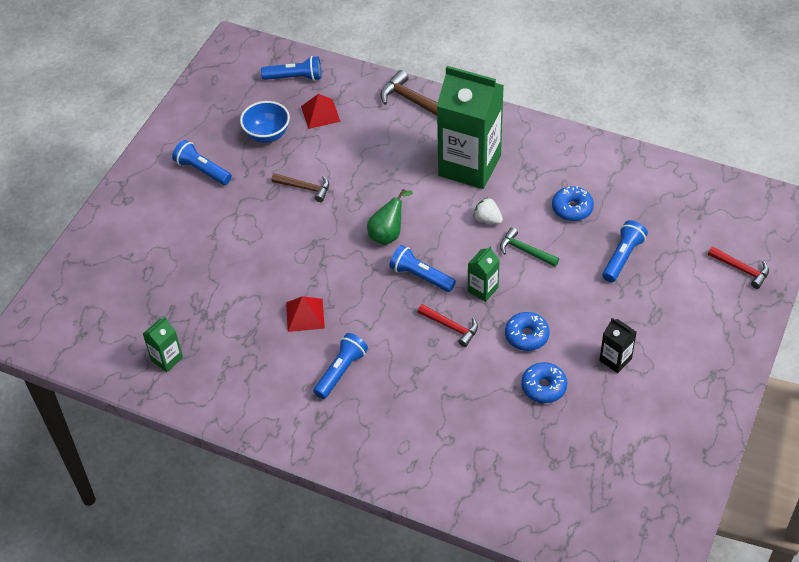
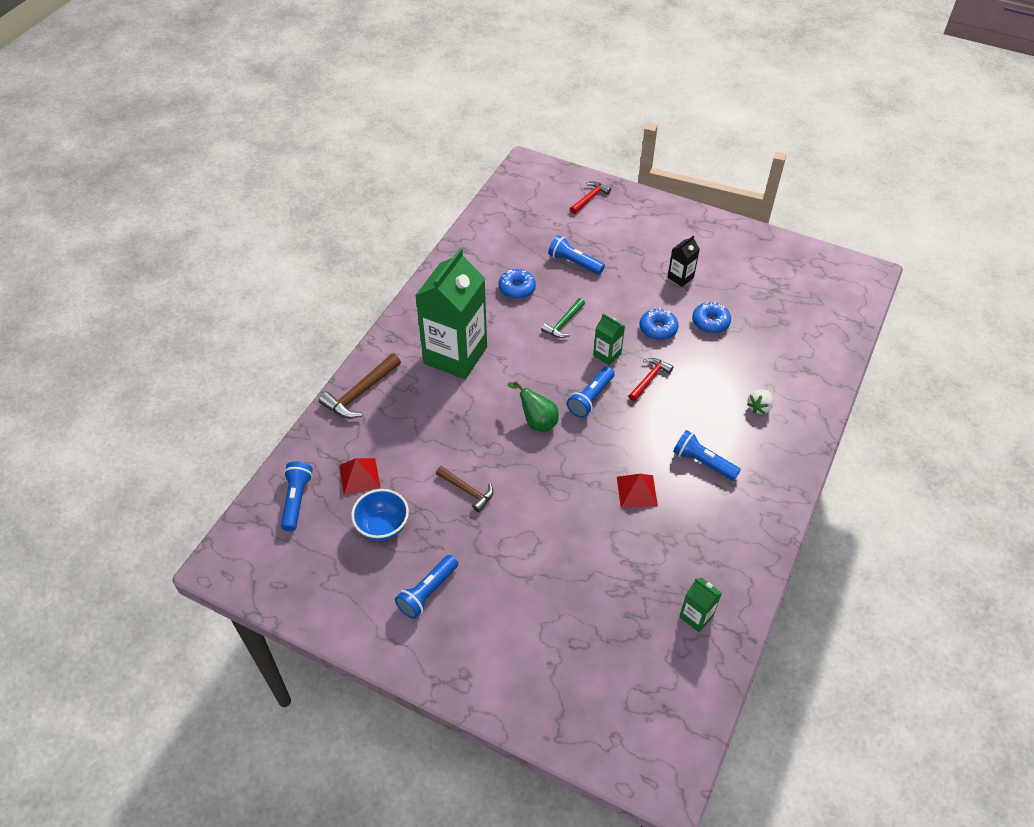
camera: 90 degrees left, 0 degrees up
brown hammer [271,173,329,202] -> brown hammer turned 105 degrees clockwise [436,466,493,512]
white strawberry [473,197,503,224] -> white strawberry moved to [747,390,773,414]

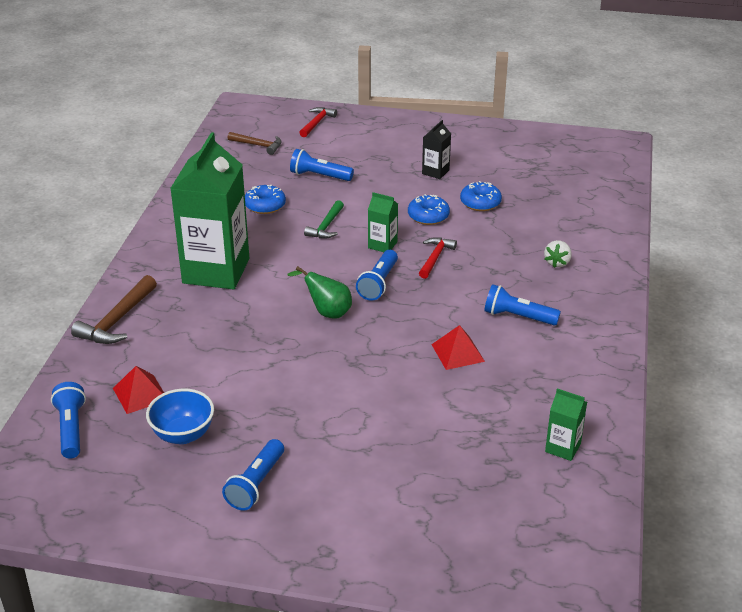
camera: 15 degrees left, 15 degrees down
brown hammer [436,466,493,512] -> brown hammer moved to [228,132,282,155]

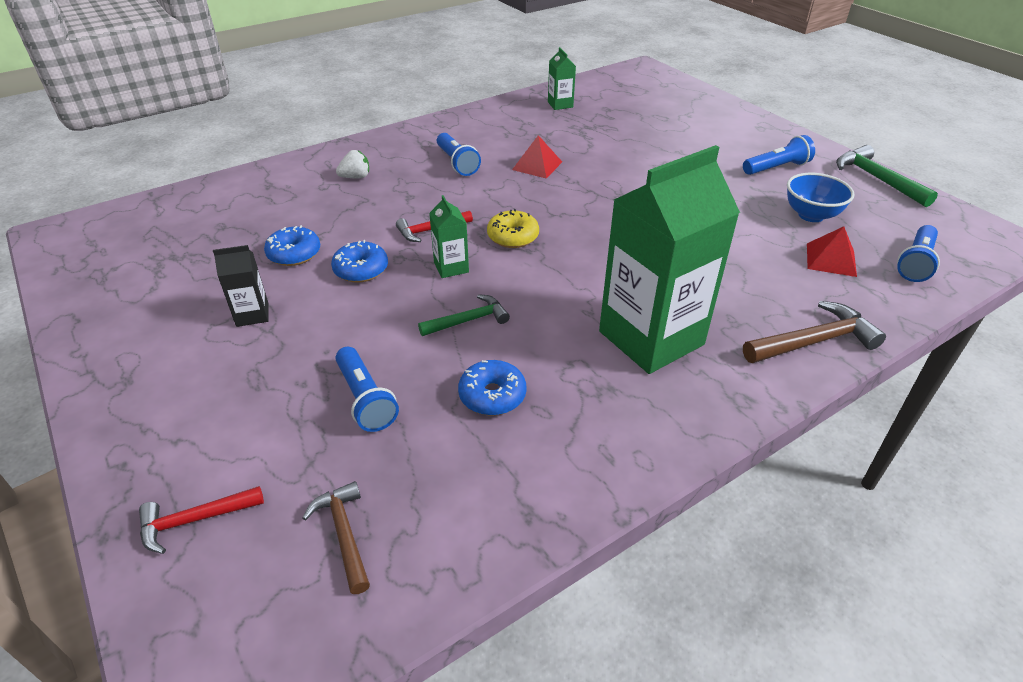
camera: 135 degrees left, 5 degrees up
green pear [288,266,352,319] -> none
blue flashlight [356,250,398,301] -> yellow donut [487,209,539,248]
none -> green hammer [836,145,938,207]

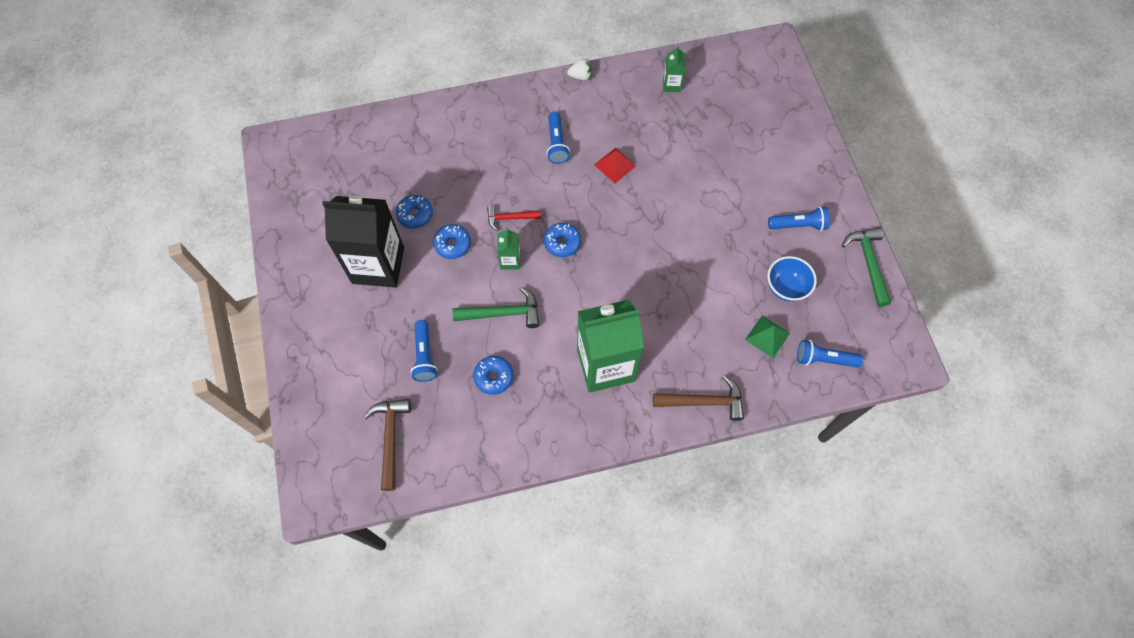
camera: 20 degrees right, 25 degrees up
red hammer [139,486,264,554] -> none
black carton [213,245,269,327] -> black carton [322,196,404,288], size x2.34
brown hammer [302,481,370,594] -> brown hammer [364,399,411,491], size x1.52
white strawberry [336,150,369,178] -> white strawberry moved to [567,58,592,81]
green hammer [418,294,510,336] -> green hammer [452,287,540,328], size x1.52
yellow donut [487,209,539,248] -> blue donut [544,223,581,257]
red pyramid [807,226,857,277] -> green pyramid [745,316,790,358]
blue flashlight [897,225,940,282] -> blue flashlight turned 45 degrees clockwise [797,340,863,368]

